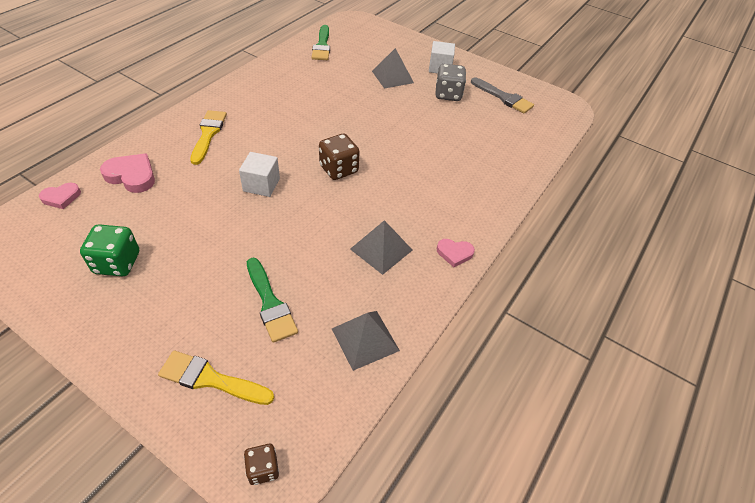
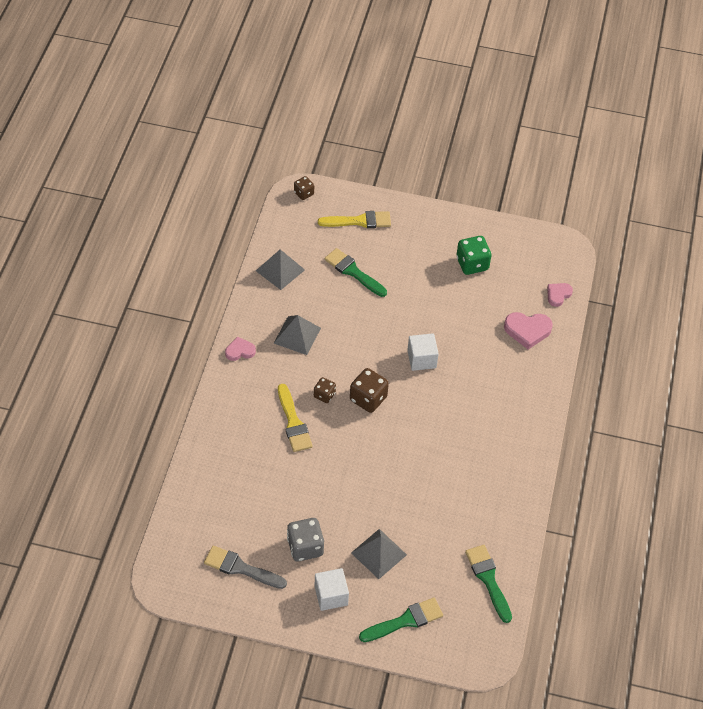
camera: 160 degrees right, 5 degrees up
yellow brush [190,110,227,165] -> yellow brush moved to [278,384,313,452]
none -> brown dice [314,377,336,403]
none -> green brush [359,598,443,642]

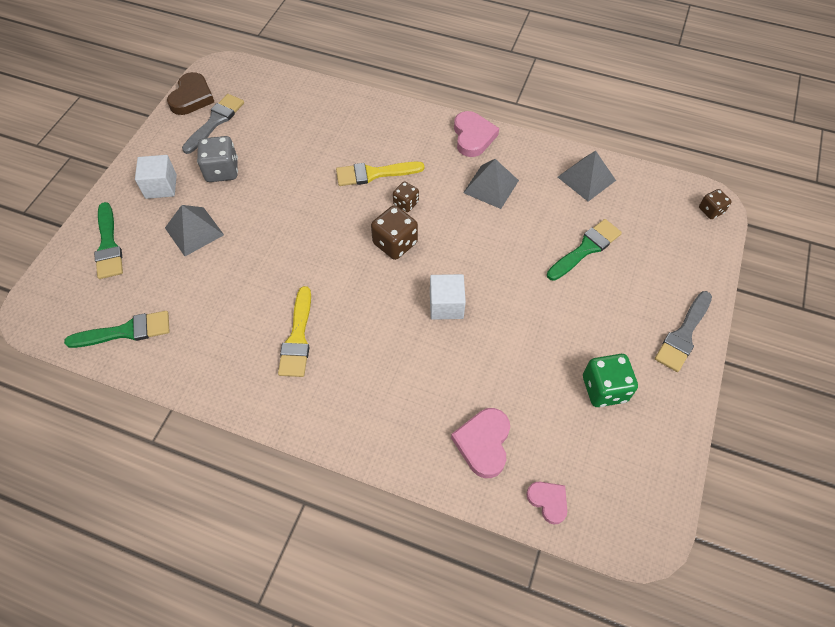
camera: 100 degrees right, 5 degrees up
pink heart [225,336,256,361] -> pink heart [454,111,499,157], size x1.59
yellow brush [318,211,391,228] -> yellow brush moved to [278,286,311,377]
none -> brown heart [167,72,214,115]
none -> grey brush [655,291,712,372]

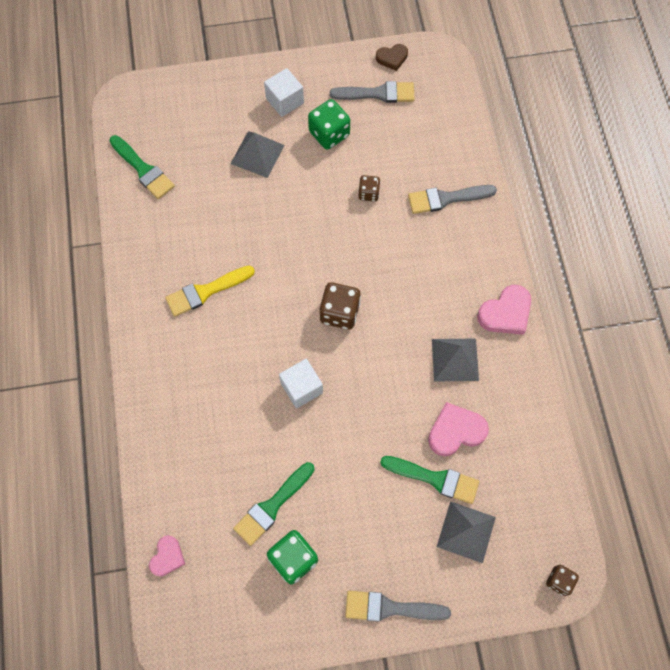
camera: 60 degrees right, 10 degrees up
green brush [94,202,123,279] -> green brush moved to [233,462,314,546]
brown heart [167,72,214,115] -> brown heart [376,44,408,71], size x0.63
grey dice [197,136,238,182] -> green dice [308,99,350,150]
yellow brush [336,162,424,186] -> none
brown dice [393,181,419,212] -> brown dice moved to [358,175,380,202]
pink heart [451,408,510,478] -> pink heart moved to [428,402,489,456]
grey pyramid [558,151,616,201] -> grey pyramid moved to [437,501,496,563]
none -> grey brush [408,185,497,214]

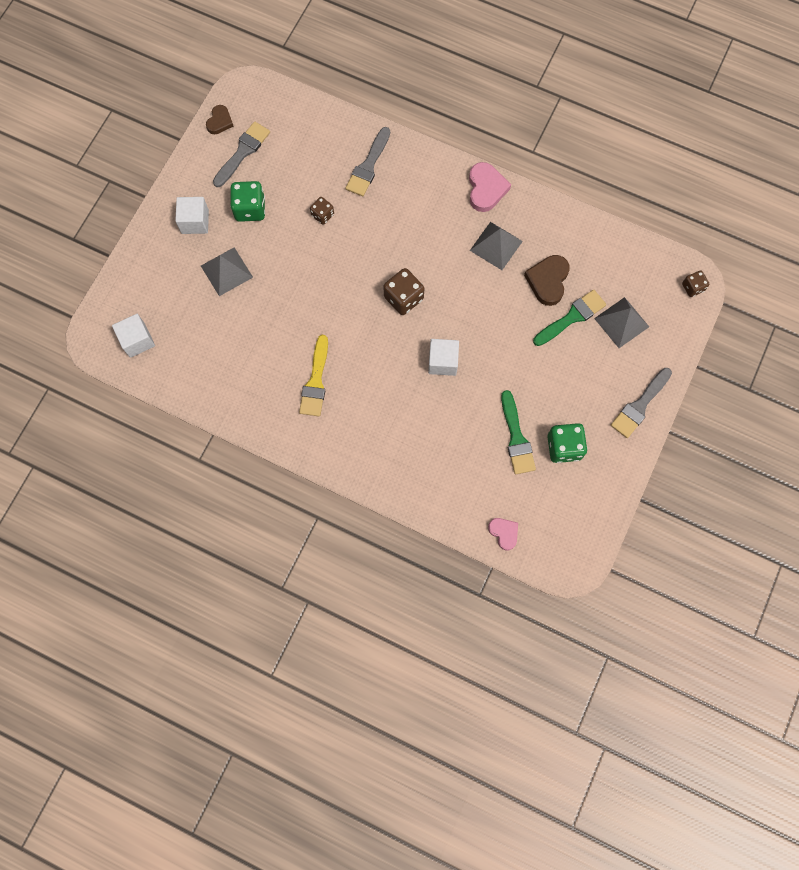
camera: 55 degrees left, 5 degrees up
green brush [109,135,175,199] -> none
pink heart [428,402,489,456] -> brown heart [524,255,570,306]
none -> white cube [112,314,155,358]

